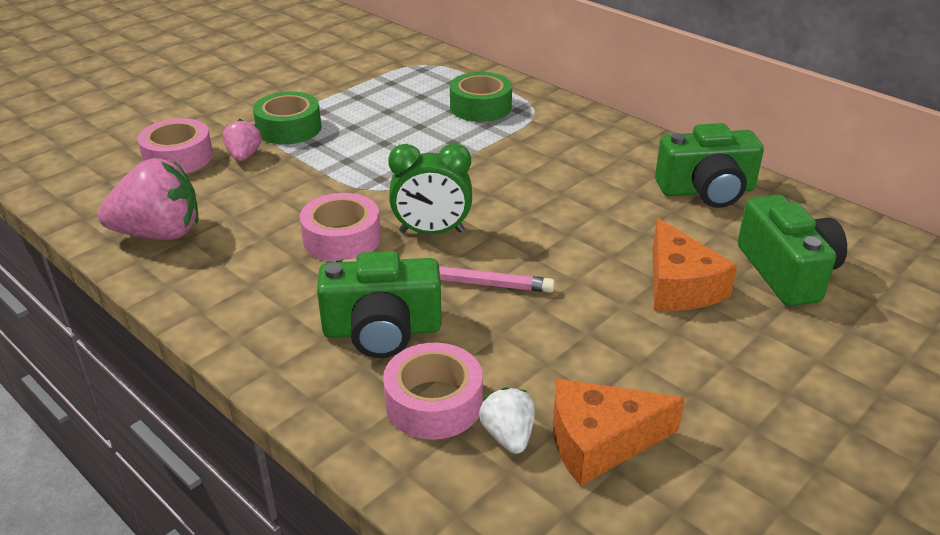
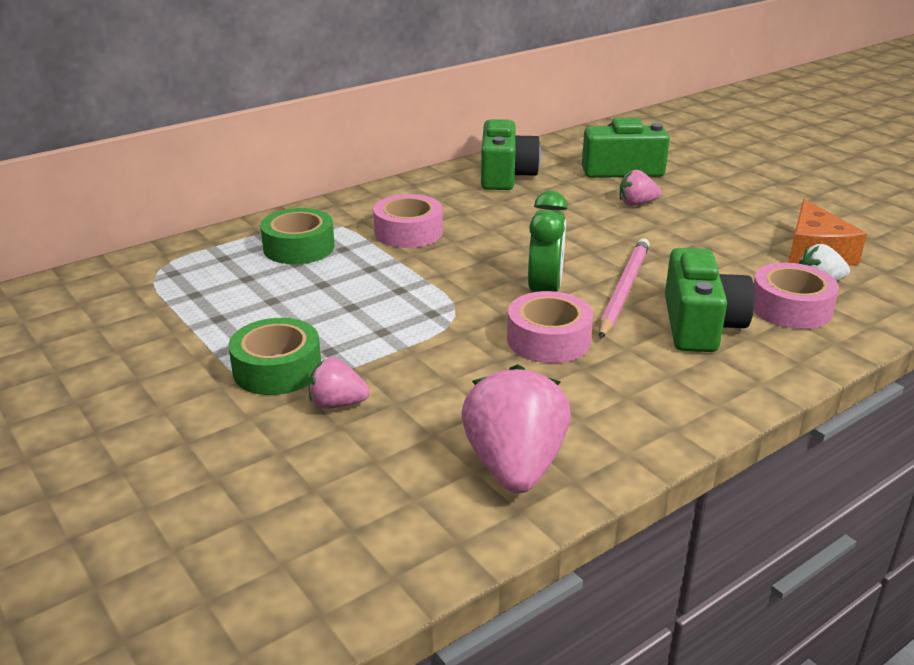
camera: 80 degrees left, 5 degrees down
pink tape [137,118,213,174] -> pink tape moved to [373,194,443,248]
orange cheese [653,218,737,311] -> pink strawberry [620,170,661,206]

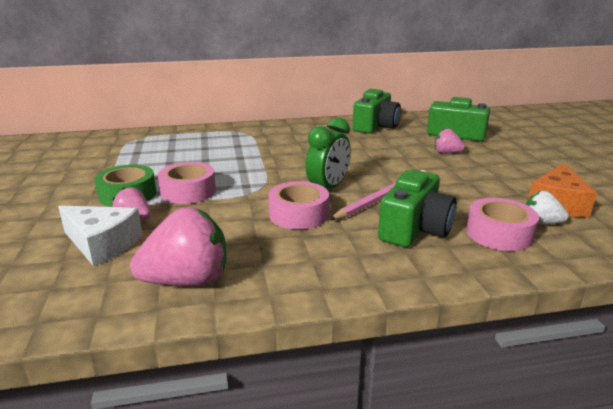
camera: 25 degrees right, 5 degrees down
green tape [260,208,334,264] -> none
pink tape [373,194,443,248] -> pink tape moved to [158,162,216,204]
pink strawberry [462,364,571,493] -> pink strawberry turned 45 degrees clockwise [130,207,226,286]
none -> white cheese [58,206,143,266]

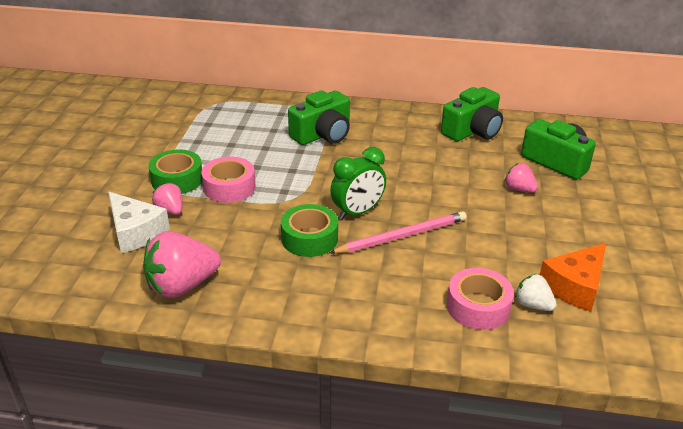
camera: 20 degrees right, 10 degrees up
pink strawberry [130,207,226,286] -> pink strawberry turned 150 degrees clockwise [143,231,221,298]
pink tape [268,181,329,230] -> green tape [281,204,338,257]
green camera [378,170,457,247] -> green camera moved to [288,90,350,145]

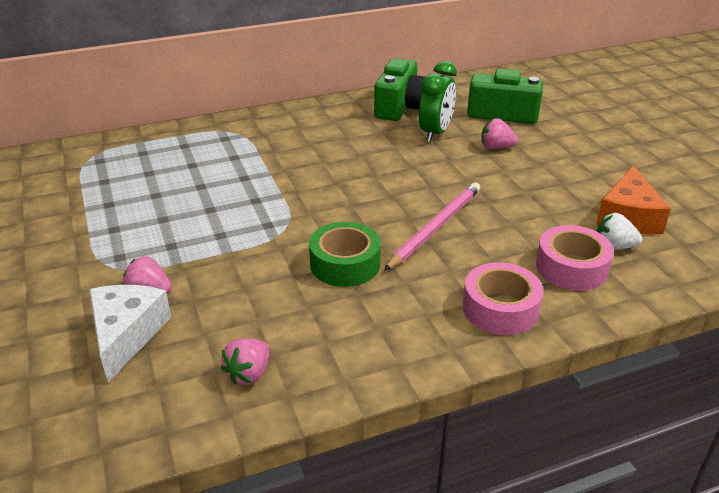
camera: 30 degrees left, 0 degrees up
white cheese [108,192,170,253] -> white cheese turned 105 degrees counterclockwise [89,285,171,382]
pink strawberry [143,231,221,298] -> pink strawberry [221,338,270,385], size x0.53
green tape [149,150,202,194] -> none
pink tape [201,157,256,203] -> pink tape moved to [462,262,543,335]
green camera [288,90,350,145] -> none
green clock [330,147,386,220] -> green clock moved to [419,61,457,142]

